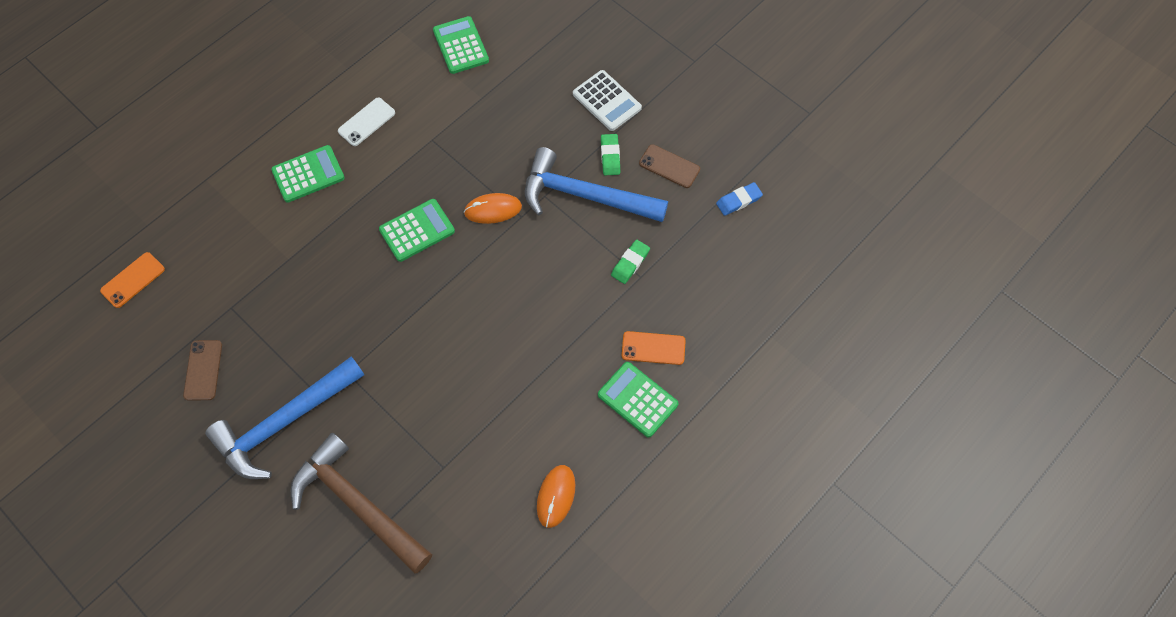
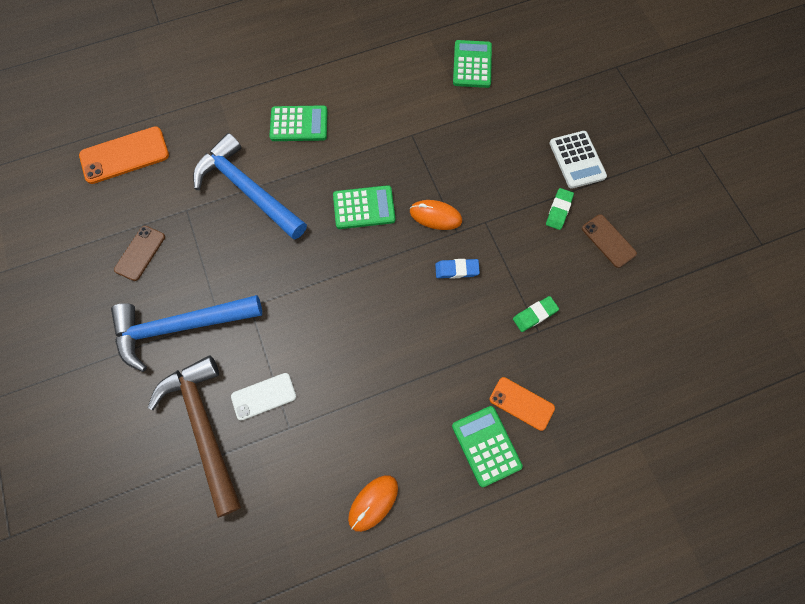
camera: 25 degrees right, 5 degrees up
orange phone [100,252,165,308] -> orange phone [79,126,169,184], size x1.57
white phone [338,98,395,146] -> white phone moved to [231,373,296,421]
blue hammer [525,147,668,222] -> blue hammer moved to [193,133,307,240]
blue eraser [716,182,763,216] -> blue eraser moved to [435,259,480,279]

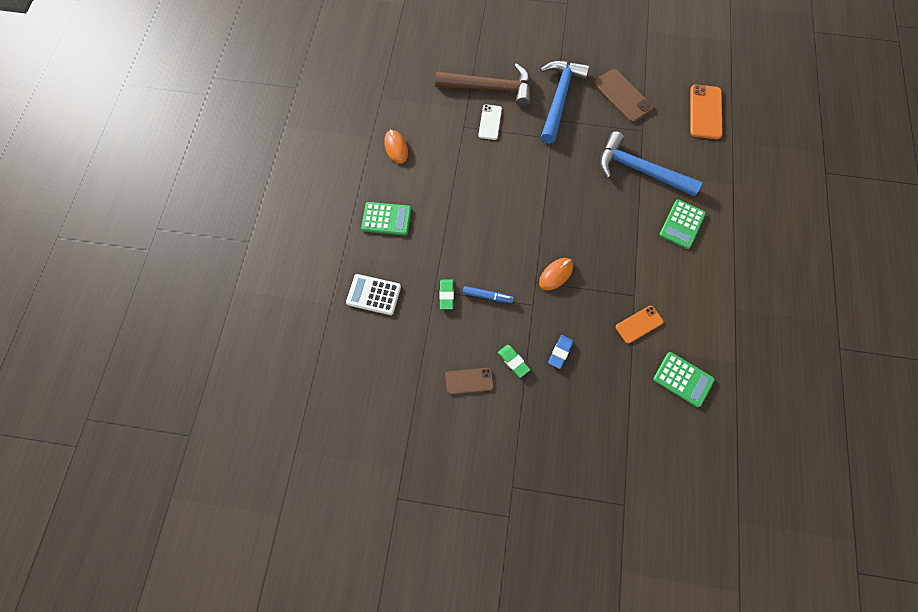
camera: 120 degrees right, 0 degrees up
brown phone [114,226,165,281] -> brown phone [593,69,654,123], size x1.57
blue hammer [193,133,307,240] -> blue hammer turned 135 degrees counterclockwise [600,131,702,197]
green calculator [333,185,395,229] -> none
blue eraser [435,259,480,279] -> blue eraser moved to [548,335,573,369]
orange phone [489,377,555,431] -> orange phone moved to [616,305,663,343]
white calculator [549,131,607,189] -> white calculator moved to [346,274,401,315]
none -> blue marker [463,286,514,303]

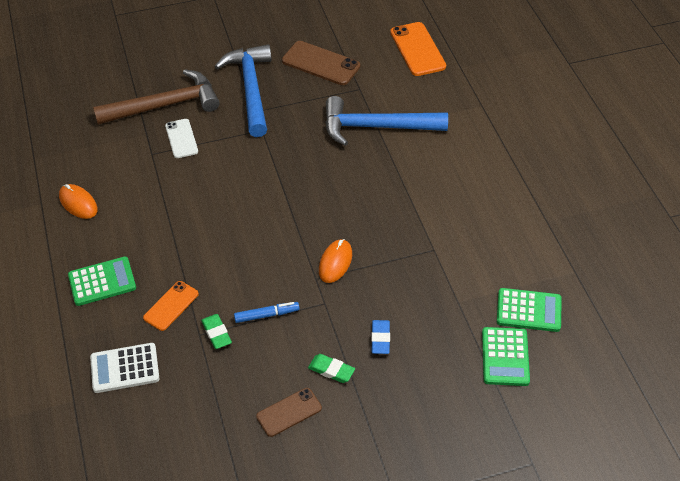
camera: 25 degrees left, 20 degrees down
orange phone [616,305,663,343] -> orange phone moved to [143,281,199,331]
green calculator [659,199,706,249] -> green calculator moved to [482,327,530,386]

